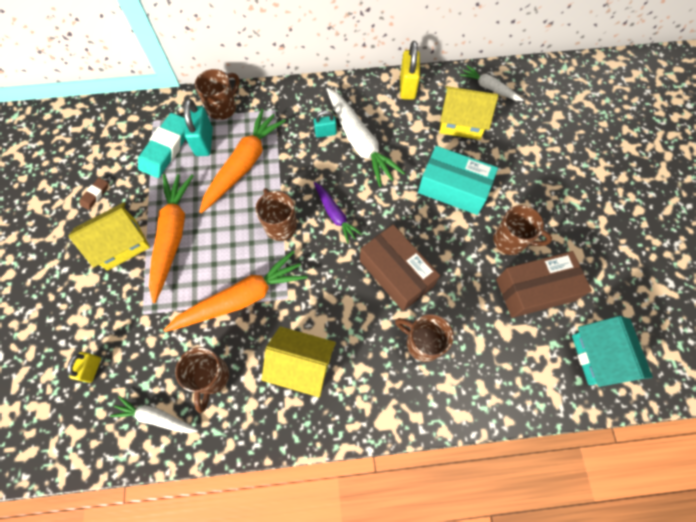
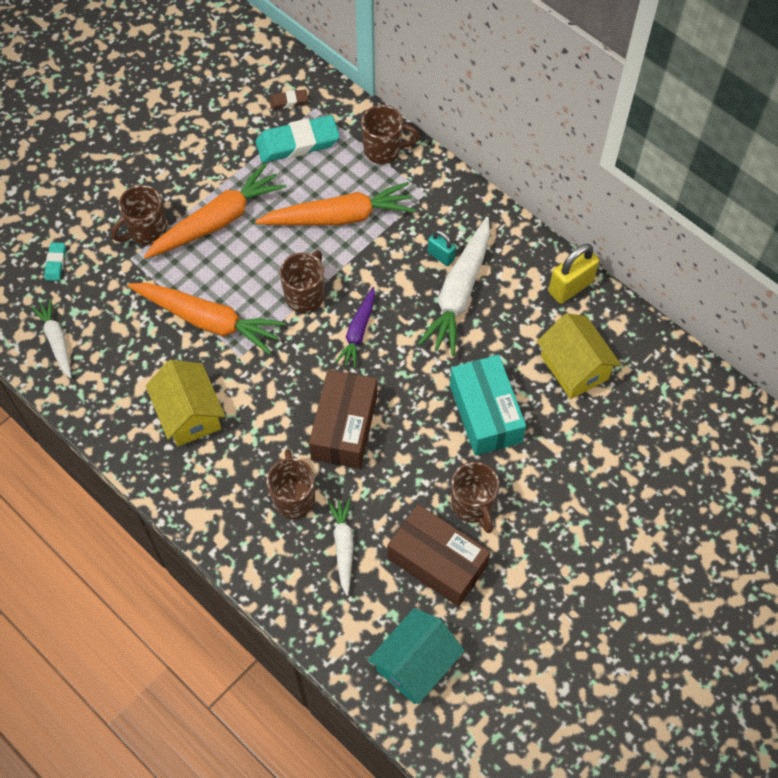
camera: 50 degrees right, 5 degrees down
yellow padlock [67,352,101,383] -> turquoise eraser [44,242,66,281]
yellow house [68,202,150,271] -> none
brown eraser [80,177,108,210] -> brown eraser moved to [269,89,308,109]
brown mug [175,347,229,413] -> brown mug moved to [111,185,167,245]
turquoise padlock [184,99,213,156] -> none
white carrot [460,65,524,101] -> white carrot moved to [328,498,354,596]

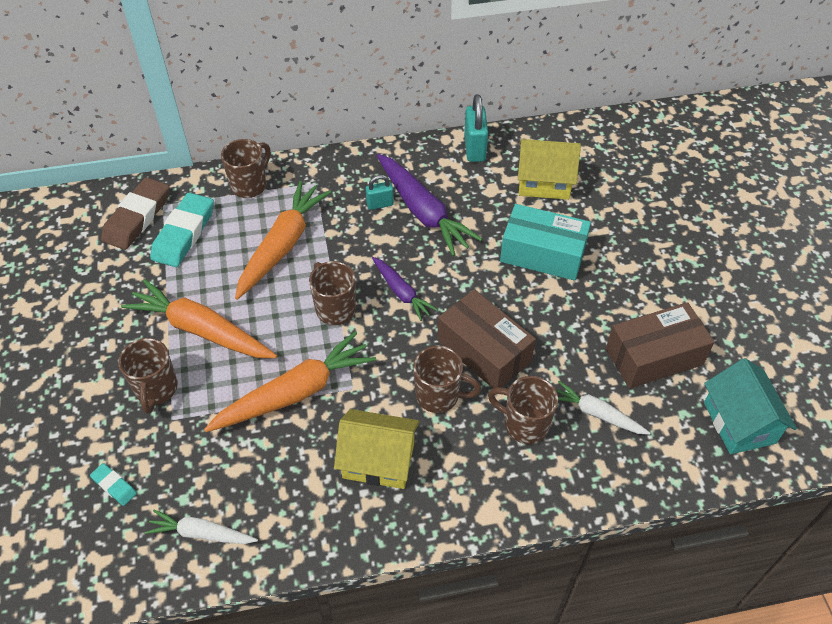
camera: 55 degrees left, 10 degrees down
orange carrot [144,163,286,259] -> orange carrot turned 60 degrees counterclockwise [121,279,277,358]
brown eraser [269,89,308,109] -> brown eraser [101,177,169,250], size x2.10
white carrot [418,217,490,356] -> purple carrot [377,154,482,256]
brown mug [451,462,500,533] -> brown mug moved to [413,346,481,413]
yellow padlock [549,244,599,304] -> turquoise padlock [464,94,488,162]

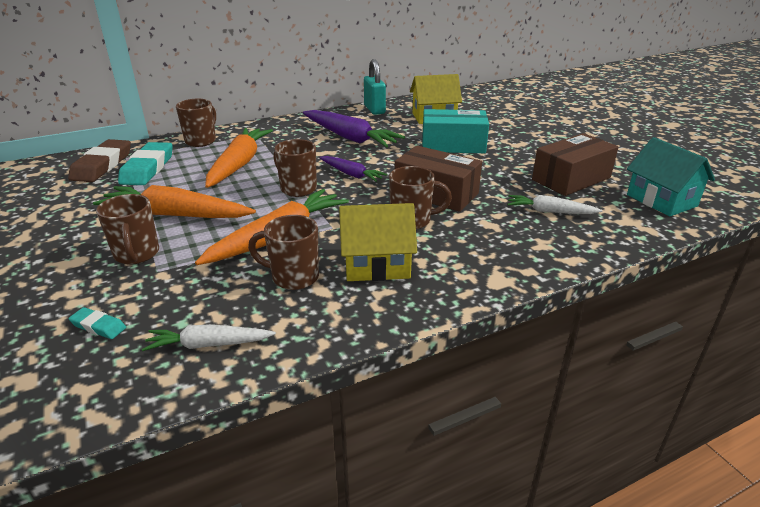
camera: 15 degrees left, 20 degrees down
turquoise padlock [366,175,394,210] -> none
brown mug [488,376,558,444] -> brown mug moved to [248,215,319,290]

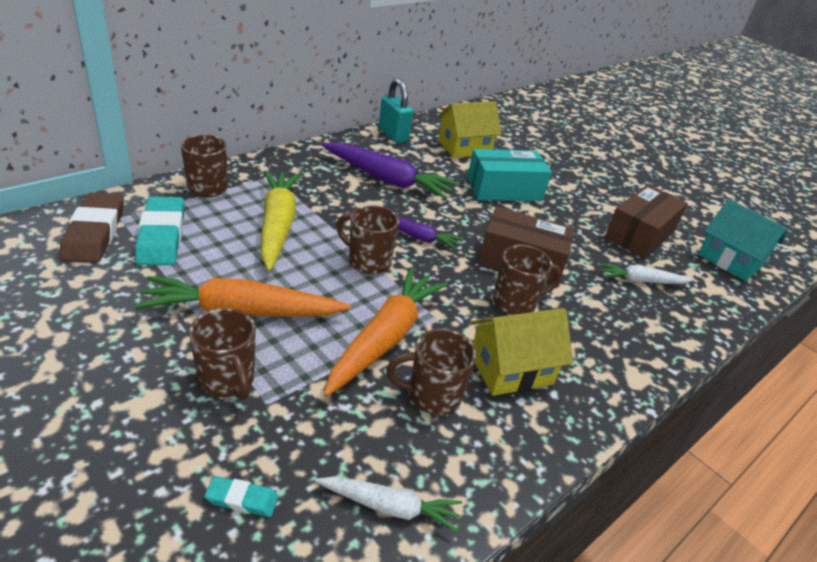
camera: 20 degrees left, 5 degrees up
white carrot [142,324,276,351] -> white carrot turned 150 degrees counterclockwise [315,476,462,532]
orange carrot [205,128,273,188] -> yellow carrot [261,170,301,271]

